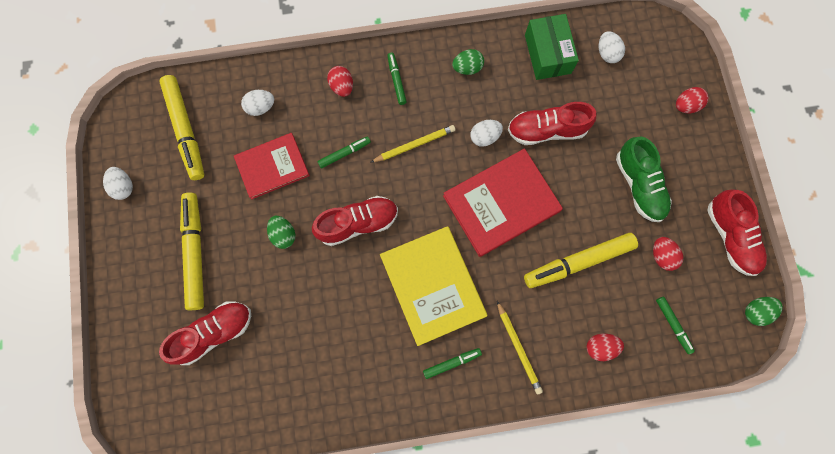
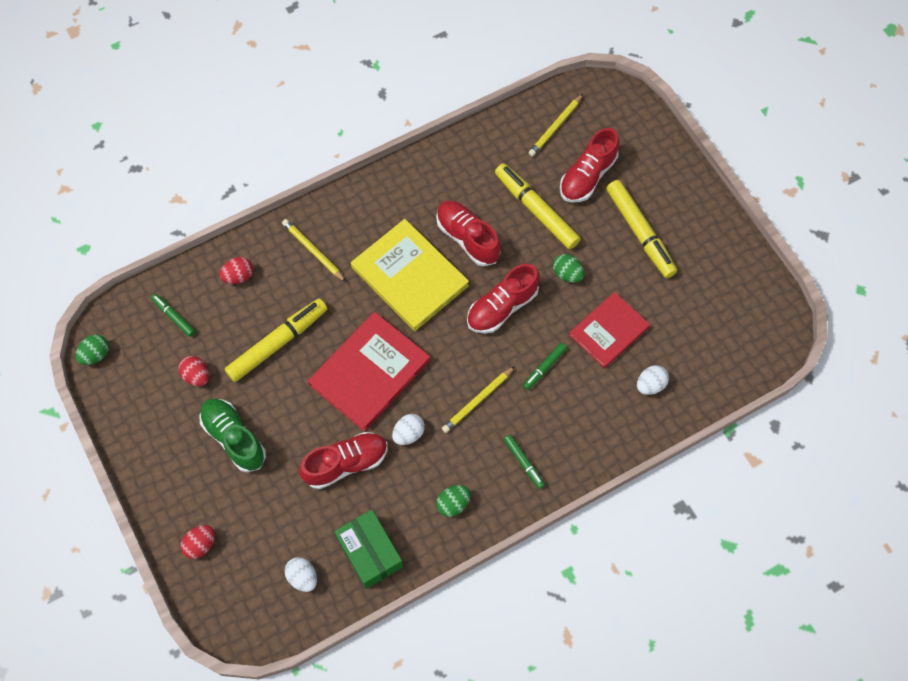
camera: 160 degrees right, 10 degrees down
white egg [103,167,133,200] -> none
yellow marker [159,75,204,180] -> yellow marker moved to [495,163,581,249]
red egg [327,66,353,97] -> none
green marker [423,348,482,379] -> none
red shoe [707,190,767,276] -> red shoe moved to [436,201,501,266]
none -> yellow pencil [529,94,583,157]

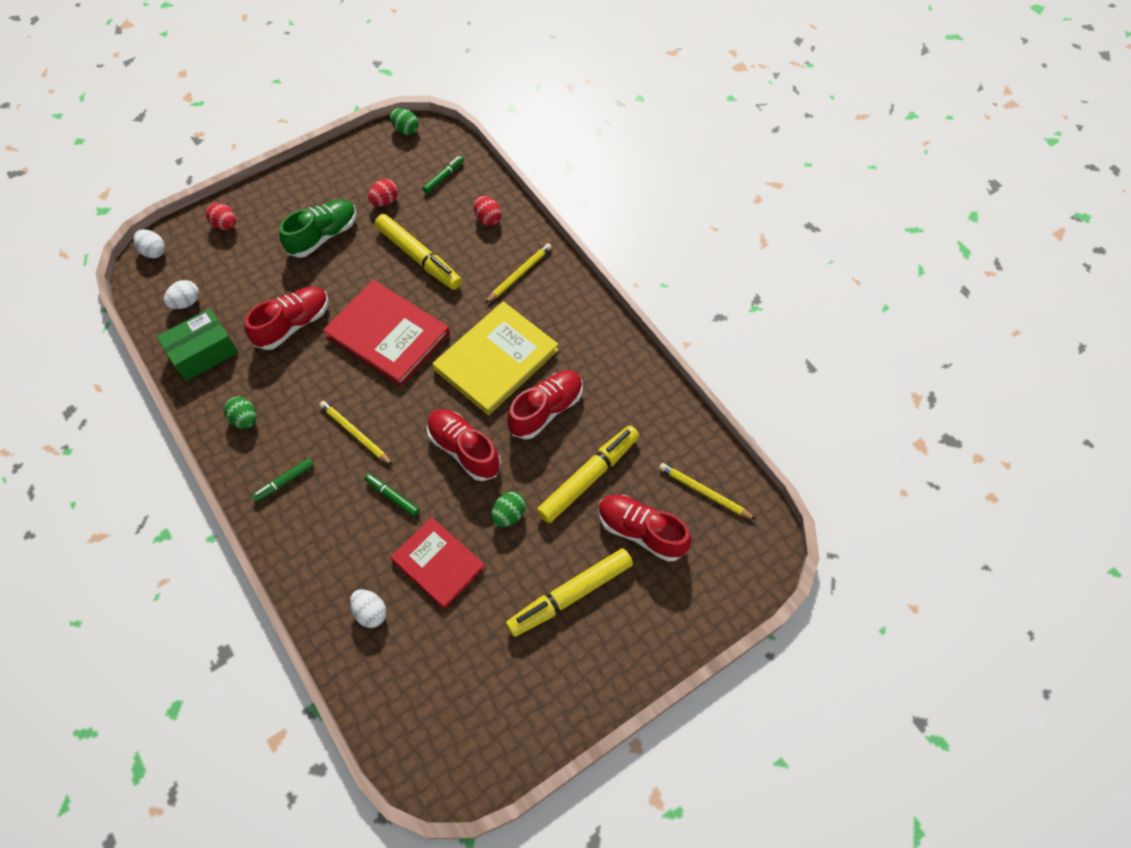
camera: 85 degrees right, 5 degrees down
red shoe [299,432,388,489] -> red shoe turned 105 degrees counterclockwise [245,287,329,350]
white egg [392,414,425,445] -> white egg moved to [133,229,165,258]

